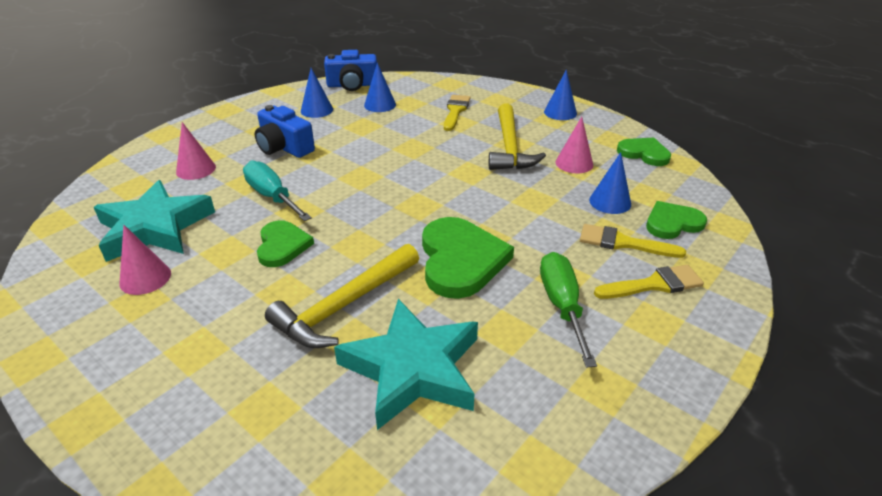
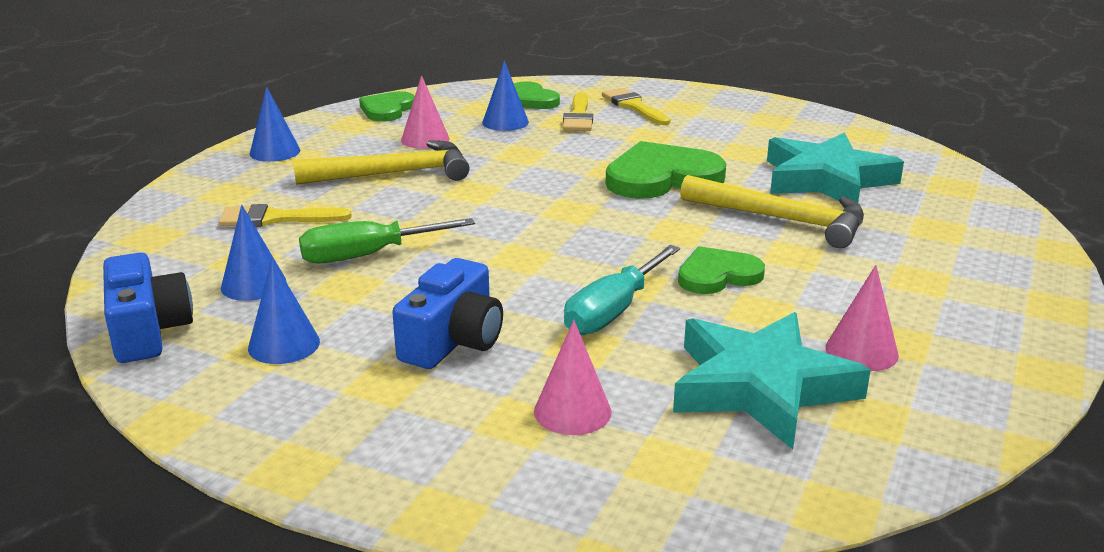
camera: 105 degrees left, 10 degrees down
green screwdriver [540,252,597,368] -> green screwdriver moved to [299,218,475,263]

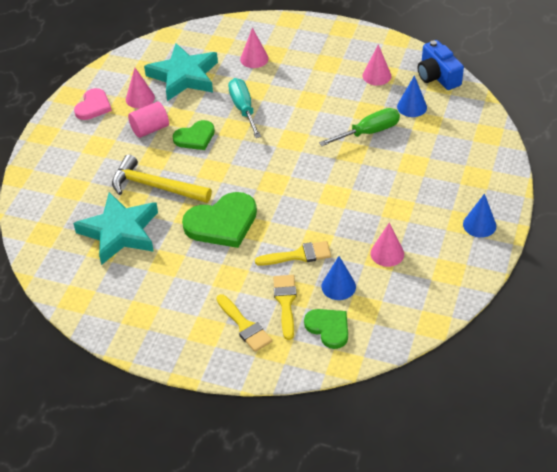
camera: 175 degrees right, 20 degrees up
yellow brush [219,204,352,227] -> yellow brush moved to [255,241,331,266]
blue cone [248,259,320,364] -> pink cone [362,44,391,86]
yellow hammer [293,140,470,185] -> none
green heart [359,91,415,122] -> none
blue camera [392,258,503,369] -> none
turquoise screwdriver [564,245,680,335] -> turquoise screwdriver turned 45 degrees counterclockwise [228,78,261,138]
none -> pink heart [74,88,112,120]
none -> pink cylinder [128,102,169,138]

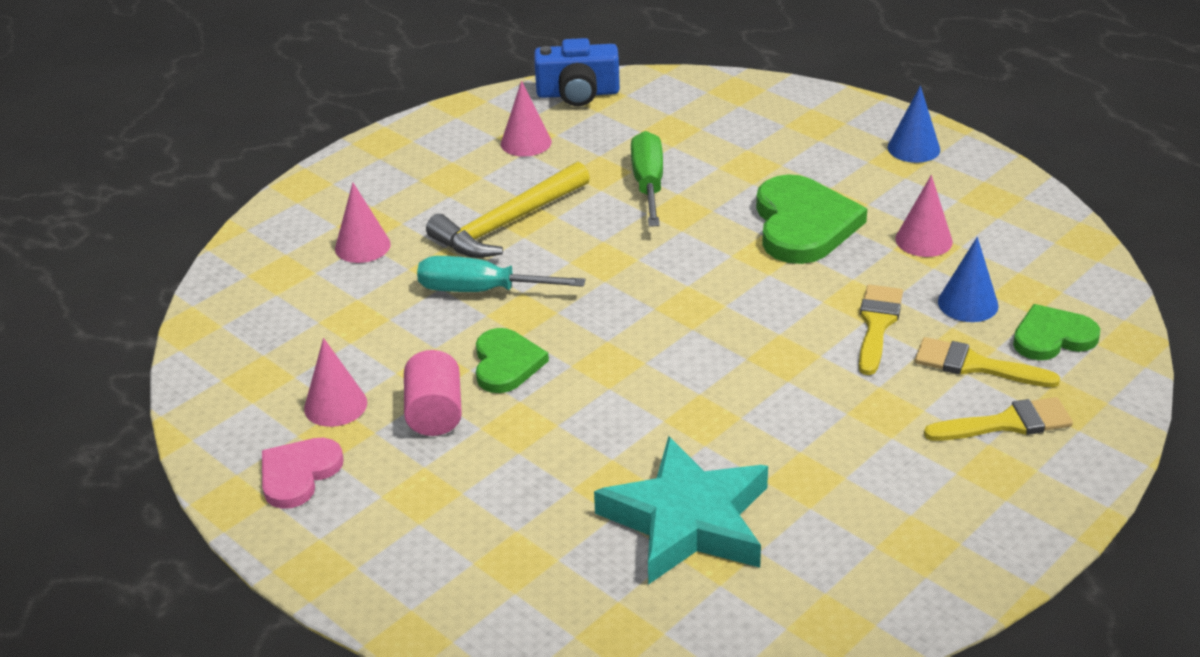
camera: 65 degrees left, 10 degrees down
pink heart [74,88,112,120] -> pink heart turned 105 degrees counterclockwise [262,438,344,509]
yellow hammer [112,154,212,203] -> yellow hammer moved to [426,162,590,258]
turquoise star [144,43,218,101] -> none
green heart [182,192,257,248] -> green heart moved to [756,174,867,264]
blue cone [397,75,427,117] -> none

